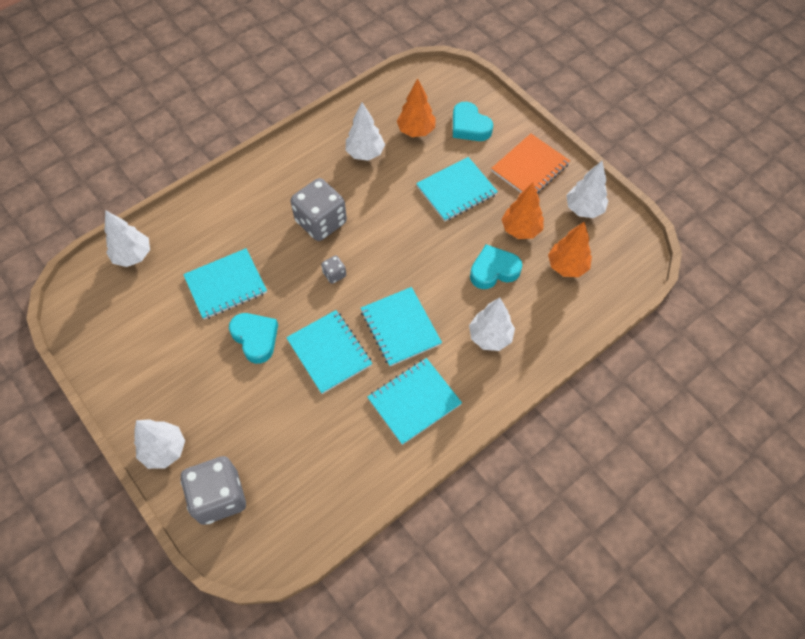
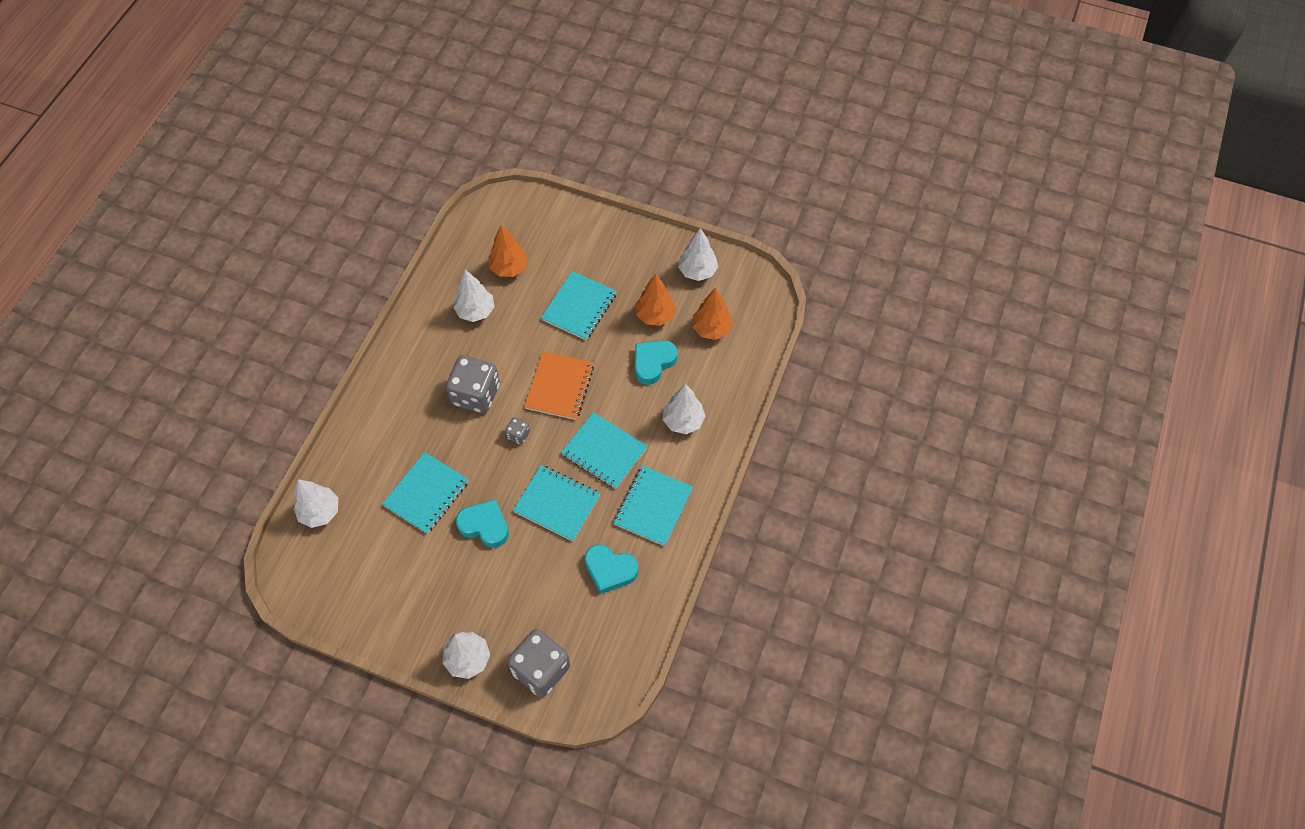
camera: 30 degrees left, 0 degrees up
turquoise heart [453,102,493,141] -> turquoise heart moved to [585,544,639,594]
orange notebook [491,134,570,193] -> orange notebook moved to [524,352,594,420]

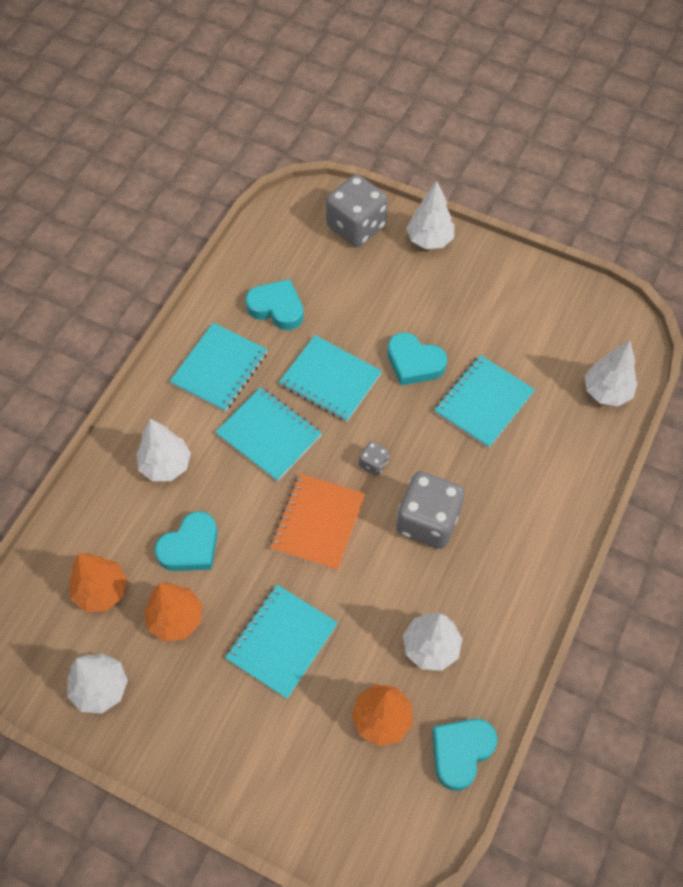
camera: 175 degrees left, 0 degrees up
none -> turquoise heart [432,719,497,791]

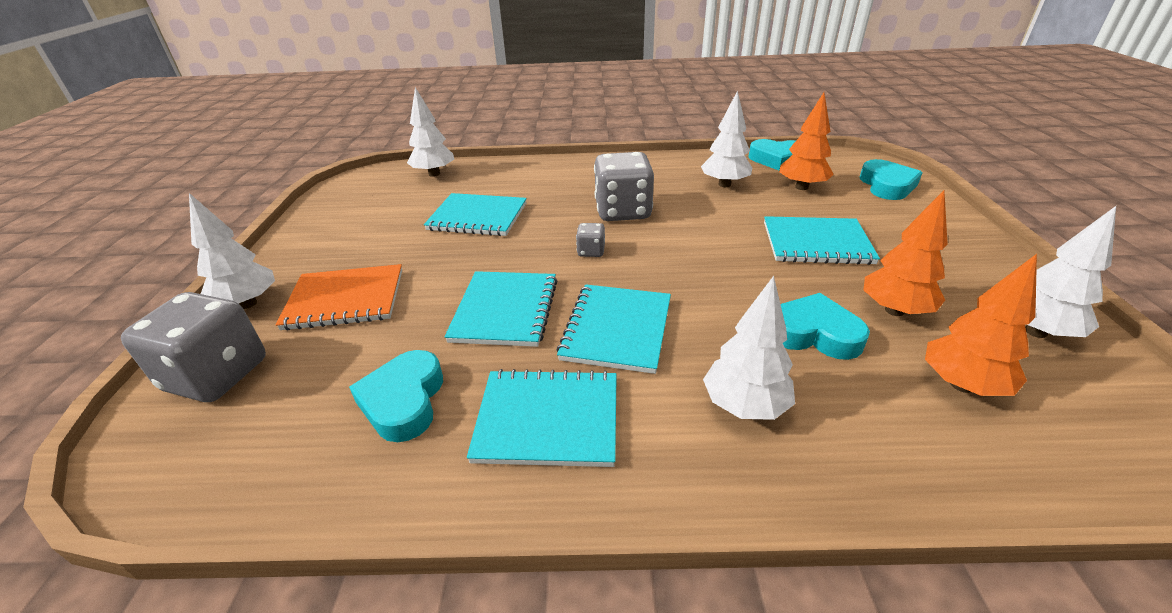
camera: 115 degrees left, 25 degrees down
orange notebook [270,474,365,571] -> orange notebook moved to [276,264,402,331]
turquoise heart [387,332,447,386] -> turquoise heart moved to [860,159,923,200]

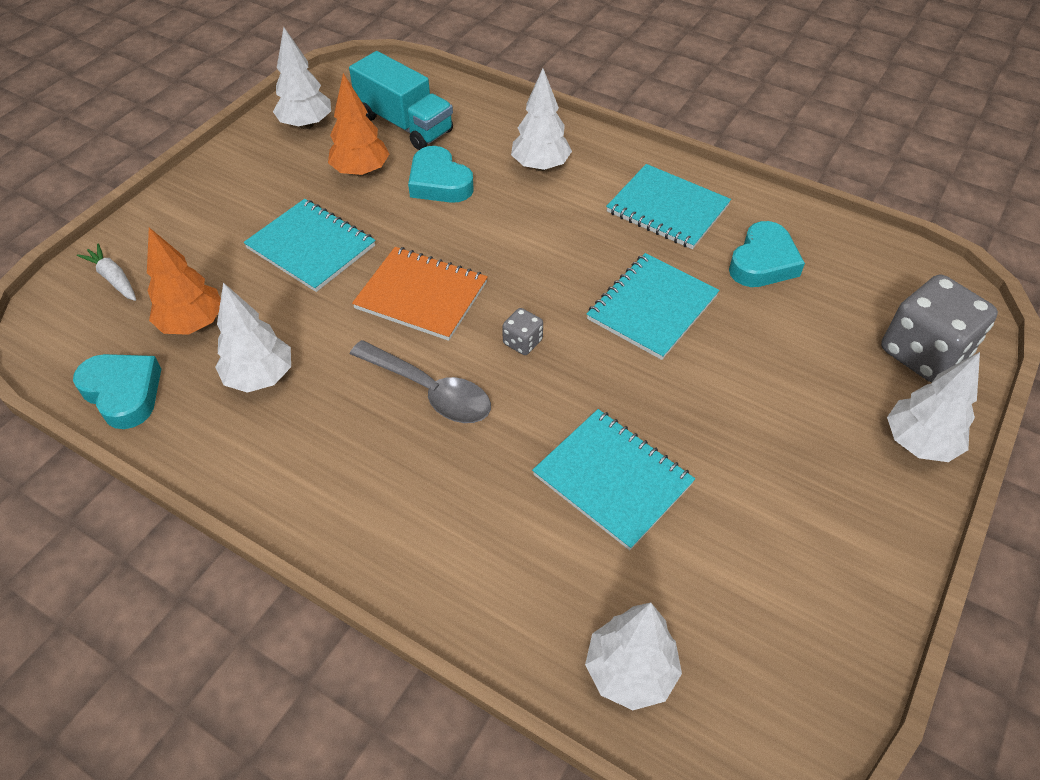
camera: 150 degrees left, 15 degrees up
orange notebook [276,264,402,331] -> orange notebook moved to [352,247,488,341]
turquoise notebook [557,284,671,374] -> none
grey dice [594,152,654,221] -> grey spoon [350,340,491,423]
turquoise heart [860,159,923,200] -> white carrot [77,244,136,301]
orange tree [925,254,1037,396] -> turquoise truck [349,51,453,150]

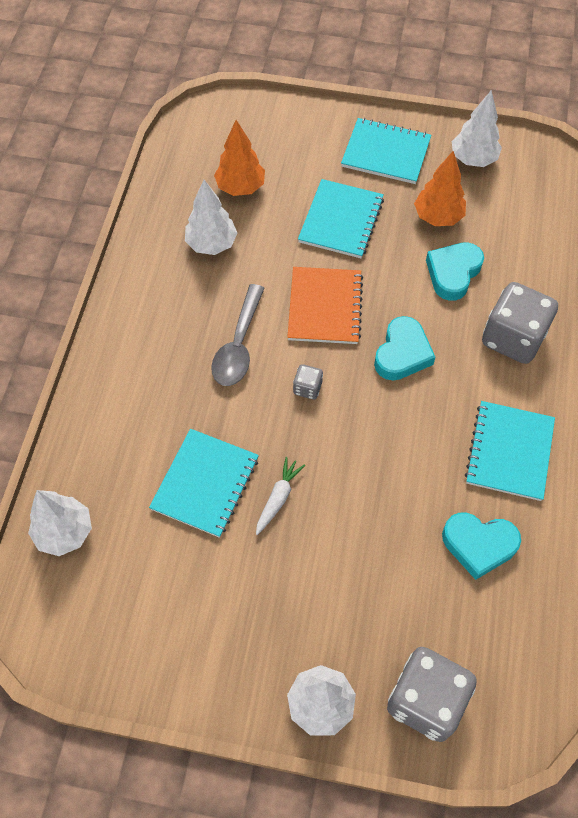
camera: 70 degrees right, 10 degrees up
turquoise heart [73,354,161,429] -> turquoise heart moved to [374,316,435,380]
white carrot [77,244,136,301] -> white carrot moved to [256,457,305,535]
turquoise truck [349,51,453,150] -> none
white tree [511,68,572,171] -> grey dice [482,282,558,364]
turquoise notebook [587,253,719,360] -> turquoise notebook moved to [341,118,431,184]

